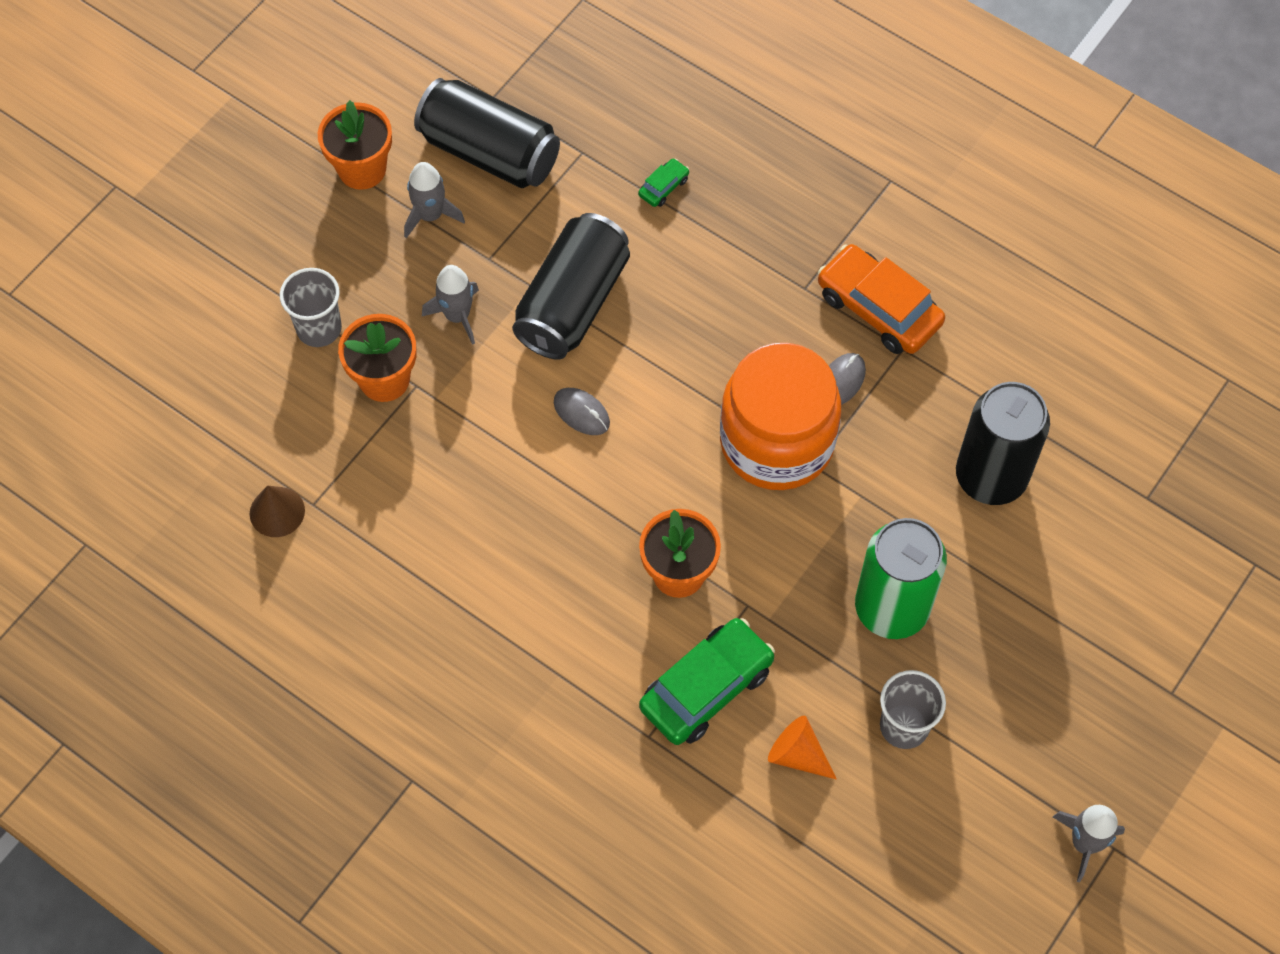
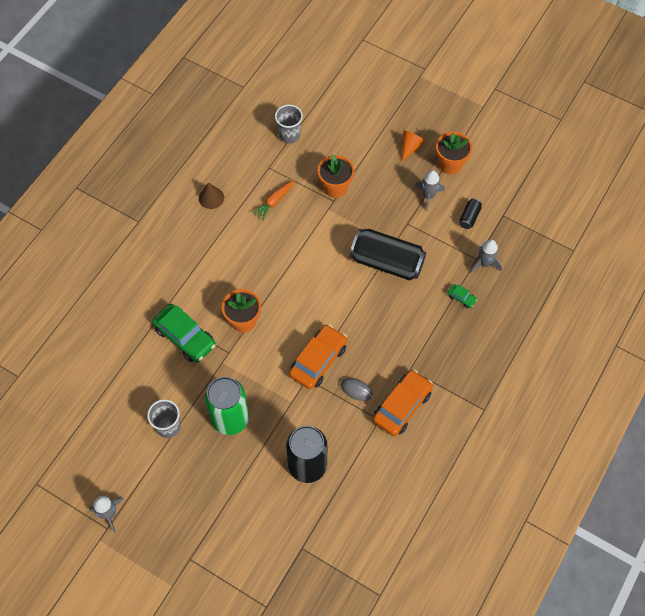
camera: 85 degrees right, 0 degrees up
brown cone [250,485,305,537] -> brown cone moved to [199,182,224,209]
grey cup [280,268,342,347] -> grey cup moved to [275,105,303,143]
black can [414,78,560,188] -> black can [459,198,482,229], size x0.43
grey rocket [422,265,479,345] -> grey rocket moved to [470,239,502,273]
grey mouse [554,388,610,435] -> none
orange jar [720,343,841,490] -> orange car [289,324,347,389]
orange cone [768,716,837,780] -> orange cone moved to [402,130,426,162]
none -> orange carrot [252,180,295,220]

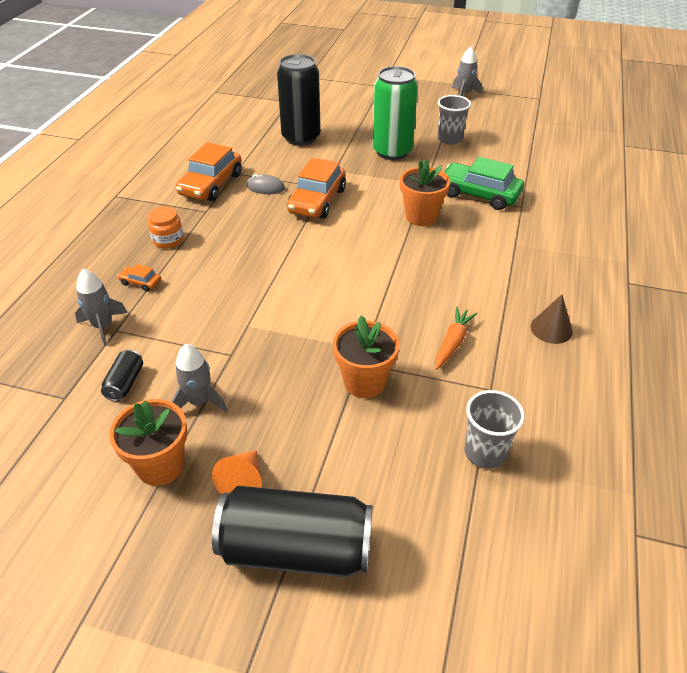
camera: 165 degrees right, 20 degrees down
black can [350,229,426,281] -> black can moved to [212,486,373,578]
green car [447,284,477,308] -> orange car [118,264,161,292]
none -> orange jar [148,206,183,249]

